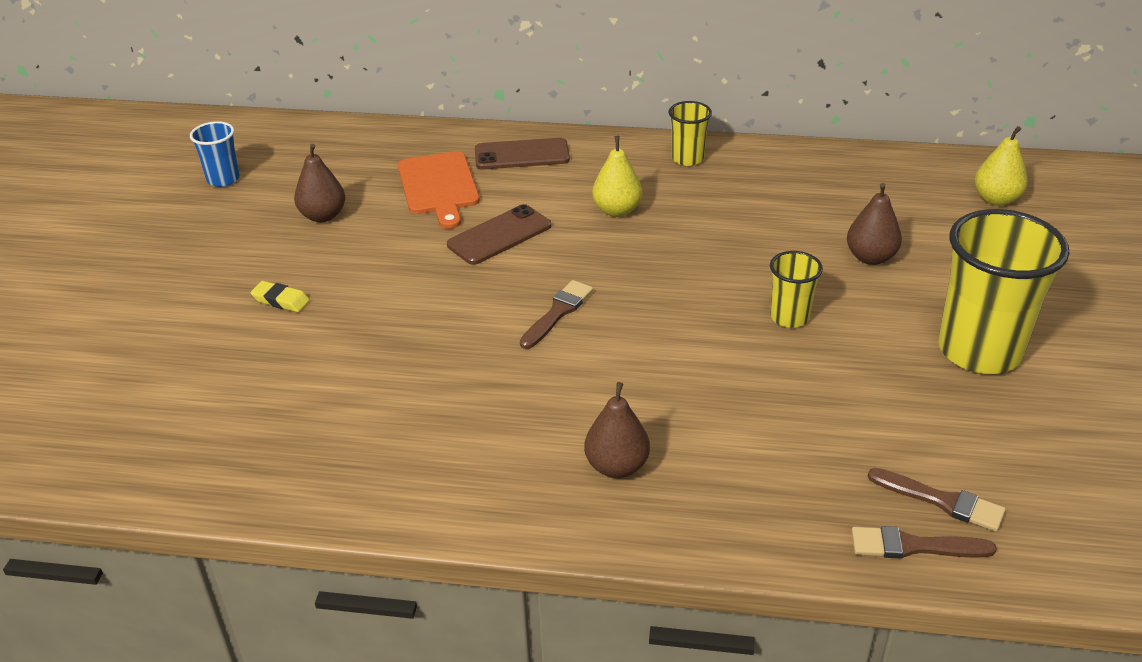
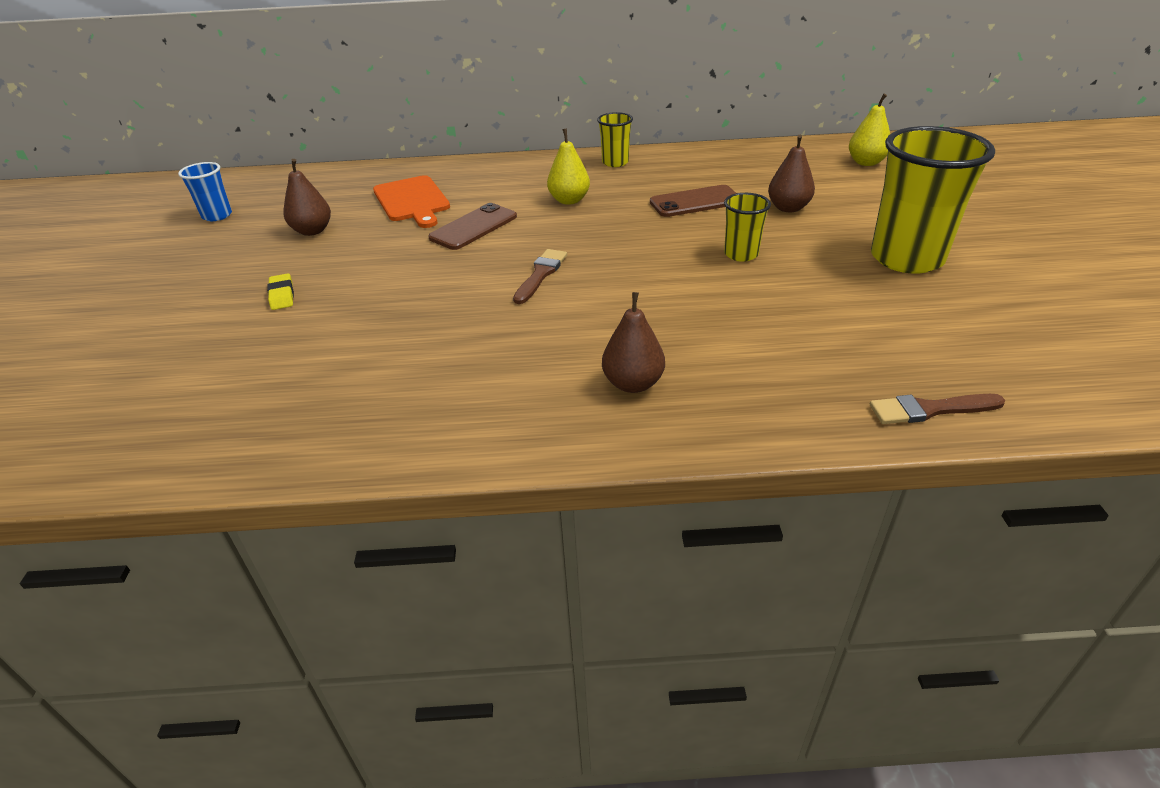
camera: 10 degrees left, 0 degrees up
yellow eraser [250,281,310,312] -> yellow eraser turned 60 degrees clockwise [267,273,294,310]
brown phone [475,138,570,170] -> brown phone moved to [650,185,736,217]
brown brush [868,468,1006,532] -> none

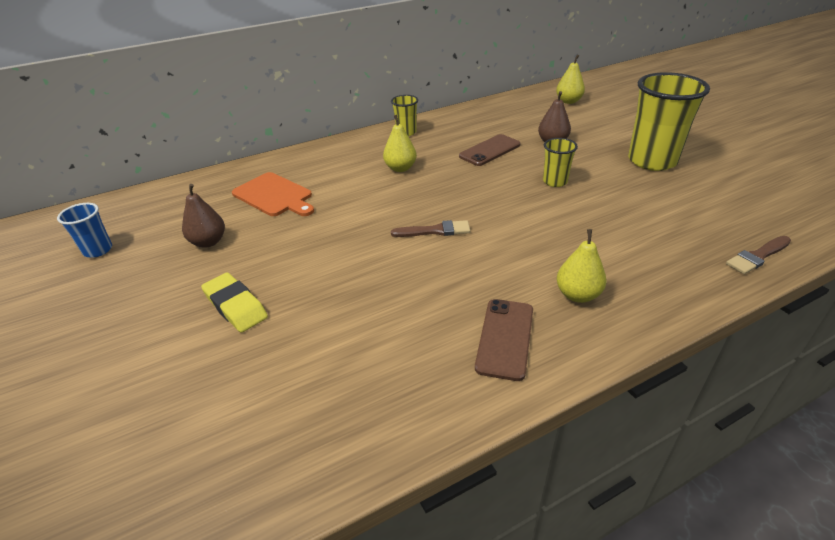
camera: 25 degrees left, 0 degrees up
yellow eraser [267,273,294,310] -> yellow eraser [201,272,268,333], size x1.64
brown phone [428,203,517,250] -> brown phone moved to [475,299,533,381]
brown brush [513,249,567,304] -> brown brush turned 90 degrees clockwise [391,220,470,237]
brown pear [602,292,665,393] -> yellow pear [557,229,606,303]

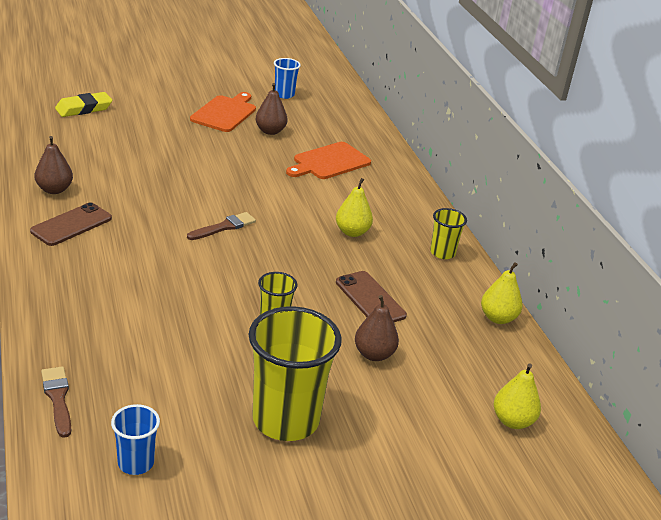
camera: 95 degrees right, 5 degrees down
yellow eraser [201,272,268,333] -> yellow eraser moved to [55,92,112,117]
brown brush [391,220,470,237] -> brown brush turned 135 degrees counterclockwise [187,212,256,240]
brown phone [475,299,533,381] -> brown phone turned 75 degrees counterclockwise [30,202,112,246]
yellow pear [557,229,606,303] -> yellow pear moved to [481,262,523,324]
none -> brown pear [35,136,73,194]
none -> blue cup [111,404,160,475]
none -> orange cutting board [190,92,256,132]

